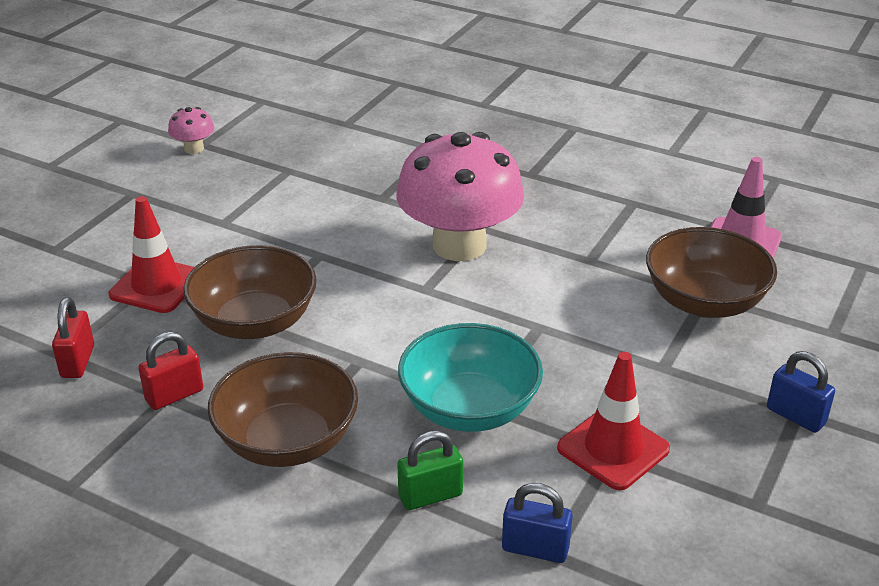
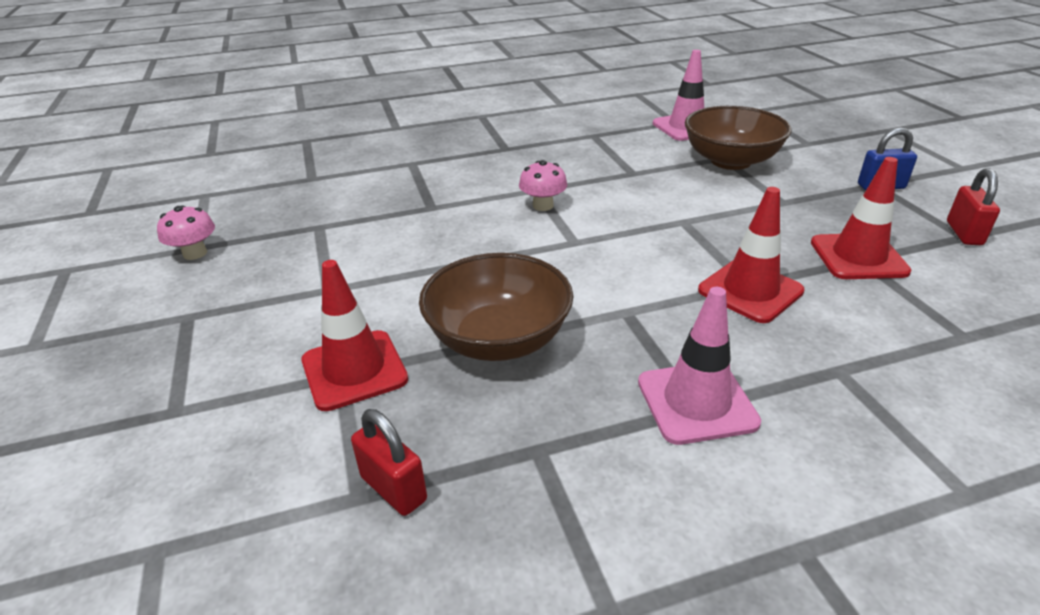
camera: 45 degrees left, 0 degrees up
red padlock [138,332,203,410] -> red padlock moved to [947,168,1000,245]
brown bowl [208,352,358,467] -> pink traffic cone [638,287,761,445]
pink mushroom [396,132,524,261] -> pink mushroom [519,160,567,211], size x0.41
green padlock [397,430,463,510] -> none
turquoise bowl [398,323,543,432] -> red traffic cone [698,187,805,323]
blue padlock [502,483,573,563] -> none

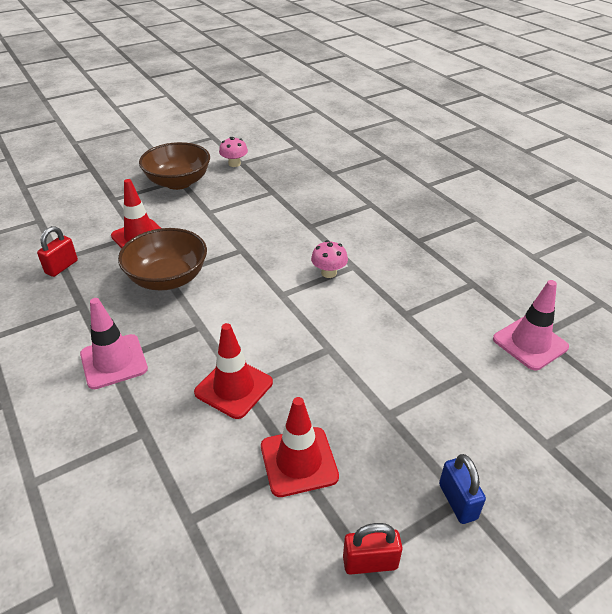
camera: 75 degrees right, 5 degrees up
brown bowl [685,106,791,170] -> brown bowl moved to [139,142,210,190]

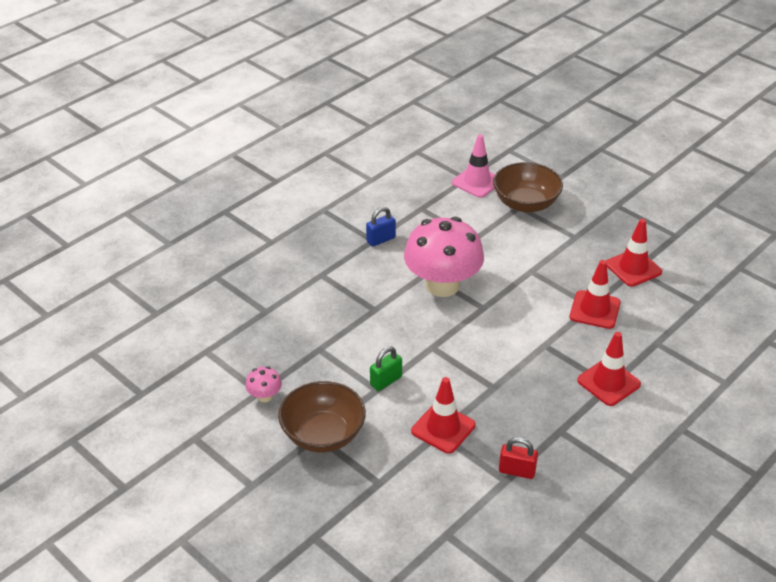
camera: 105 degrees left, 0 degrees up
pink traffic cone [80,298,148,389] -> red traffic cone [577,332,641,406]
brown bowl [118,228,207,290] -> brown bowl moved to [493,162,563,212]
pink mushroom [311,240,348,278] -> pink mushroom [404,217,484,297], size x2.43
red padlock [343,523,403,575] -> none
blue padlock [439,454,486,524] -> blue padlock moved to [366,207,396,247]
none -> green padlock [370,346,402,391]

